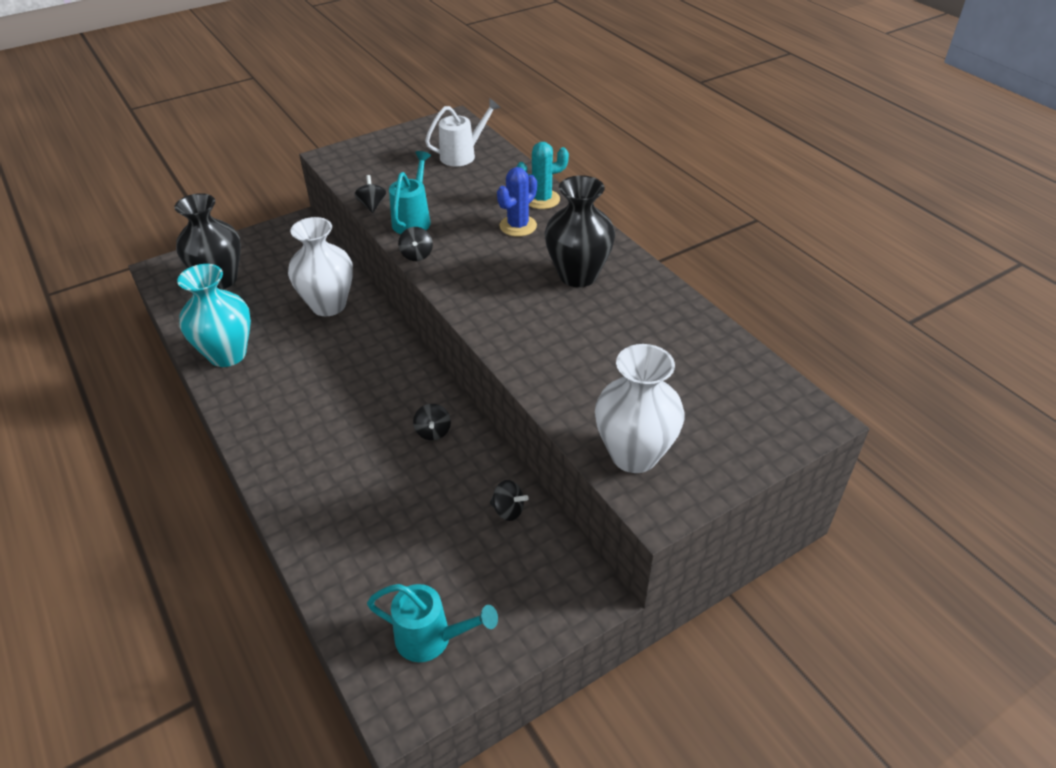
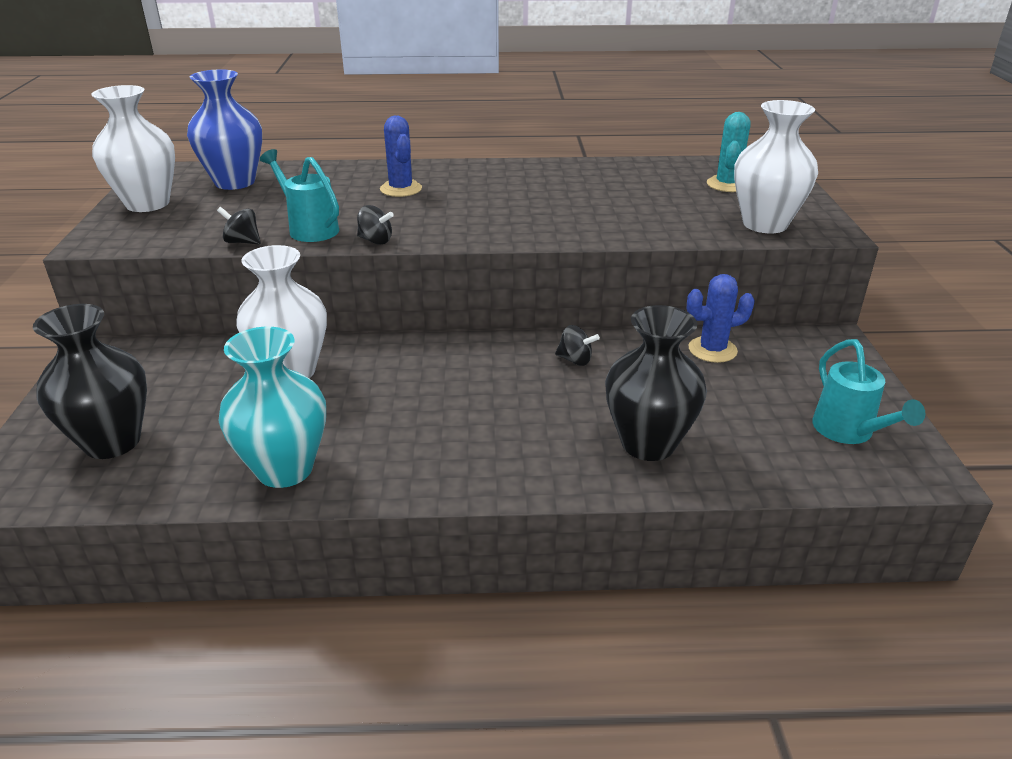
camera: 60 degrees left, 10 degrees down
turquoise watering can [367,584,498,662] -> turquoise watering can turned 120 degrees clockwise [812,339,925,444]
white watering can [425,99,501,166] -> blue vase [187,69,262,190]
black spinning top [490,480,529,521] -> blue cactus [687,274,755,363]
turquoise cactus [517,142,569,209] -> turquoise cactus moved to [707,112,751,192]
black vase [544,175,615,287] -> black vase moved to [605,305,707,461]
none -> white vase [91,85,175,212]

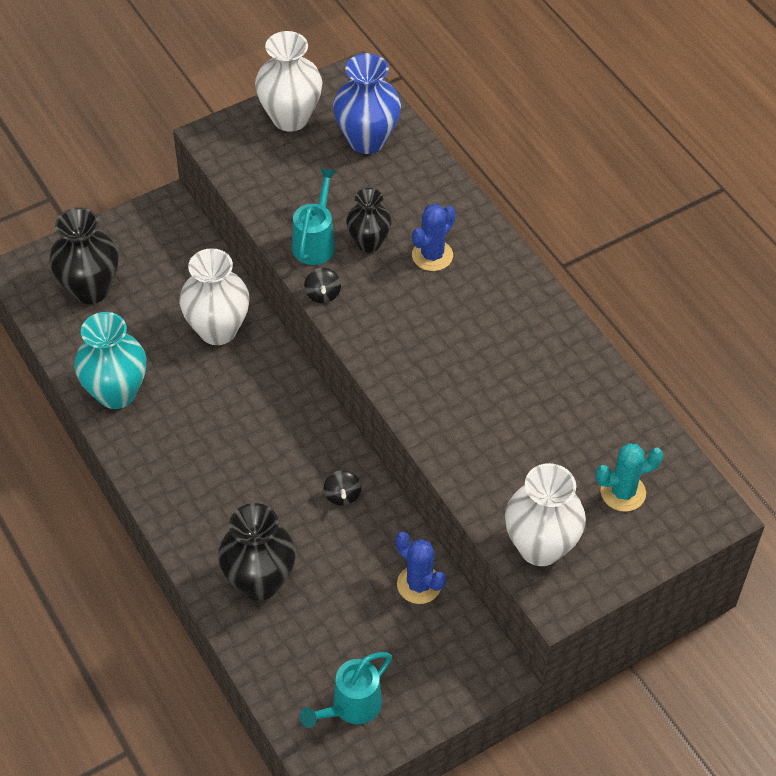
camera: 60 degrees right, 20 degrees up
black spinning top [217,207,261,244] -> none
none -> black vase [346,188,392,252]

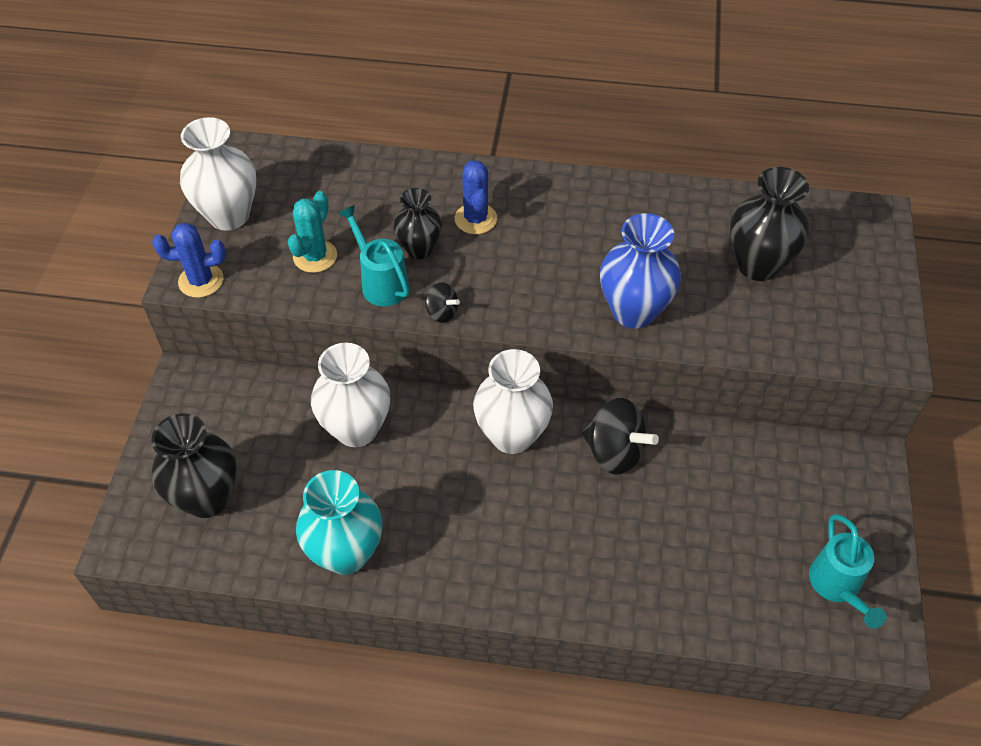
camera: 50 degrees left, 0 degrees up
black vase [218,503,296,600] -> black vase moved to [730,167,810,281]
black spinning top [324,470,361,506] -> black spinning top [582,398,659,475], size x1.89
blue vase [333,53,401,154] -> blue vase moved to [600,213,681,329]
blue cactus [395,532,446,604] -> blue cactus moved to [152,223,226,298]
white vase [505,463,586,566] -> white vase moved to [473,349,553,454]
turquoise cactus [596,443,663,512] -> turquoise cactus moved to [288,191,337,273]

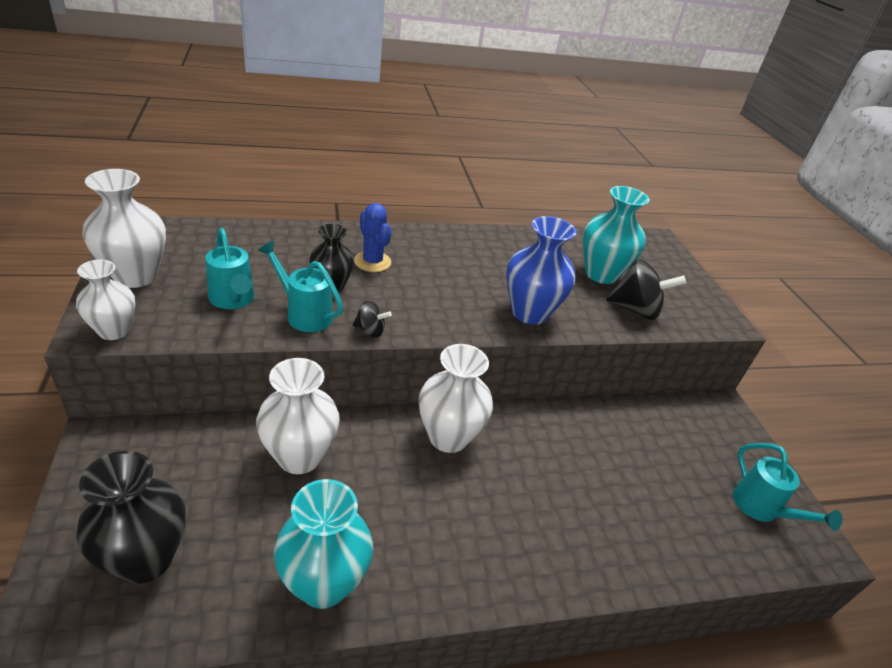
camera: 25 degrees left, 15 degrees down
blue cactus [152,223,226,298] -> white vase [76,260,135,340]
turquoise cactus [288,191,337,273] -> turquoise watering can [205,228,255,309]
black spinning top [582,398,659,475] -> black spinning top moved to [606,259,686,320]
black vase [730,167,810,281] -> turquoise vase [583,186,650,284]

